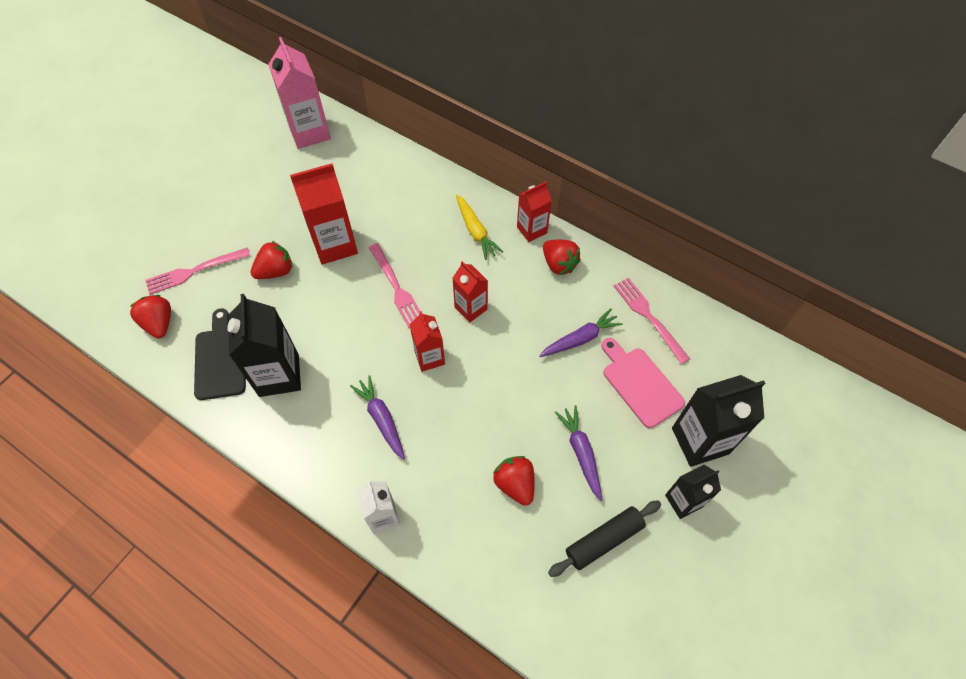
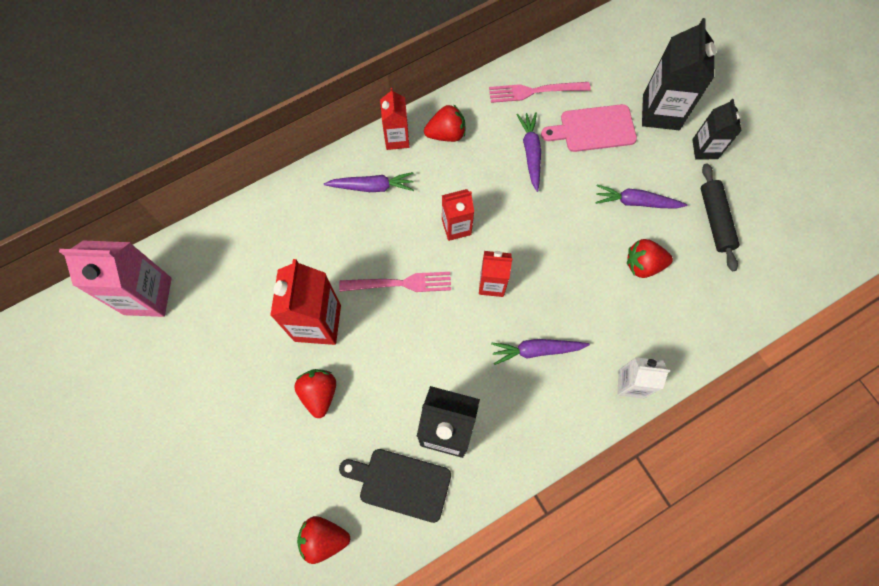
camera: 65 degrees left, 10 degrees up
pink fork [146,247,250,295] -> none
yellow carrot [456,195,503,260] -> purple carrot [324,172,414,192]

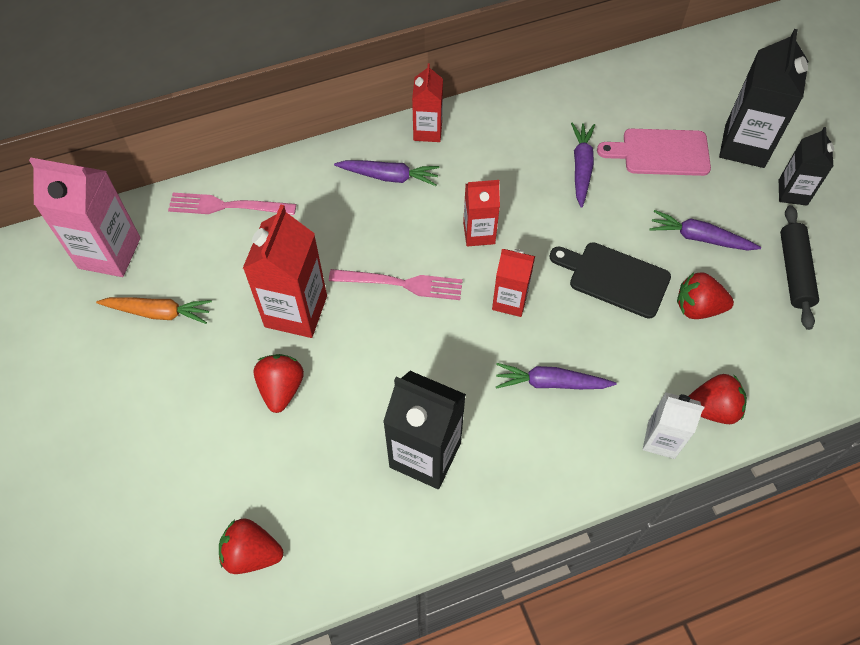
camera: 10 degrees right, 10 degrees down
black cutting board [339,449,451,523] -> black cutting board moved to [549,242,671,319]
red strawberry [424,104,466,142] -> red strawberry moved to [689,374,747,424]
pink fork [489,82,591,103] -> pink fork moved to [168,193,296,215]
none -> orange carrot [96,297,212,324]

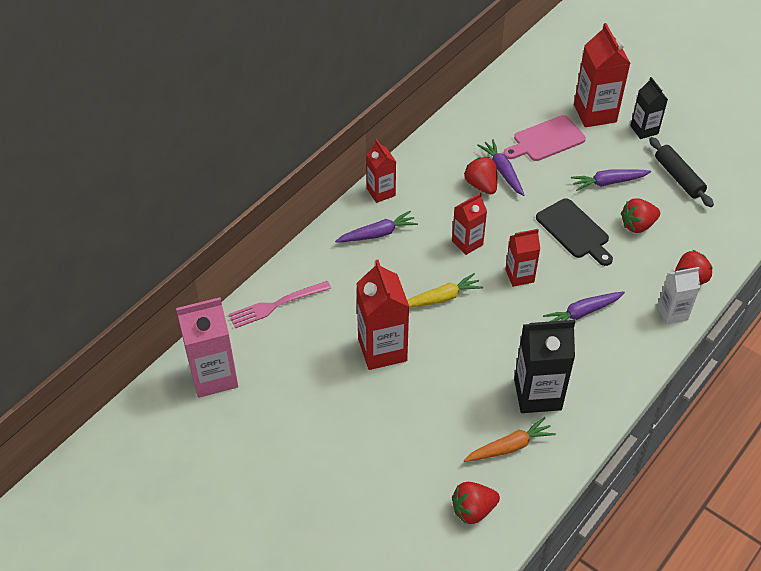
camera: 30 degrees left, 10 degrees down
orange carrot [96,297,212,324] -> orange carrot moved to [464,417,556,462]
red strawberry [253,354,304,413] -> red strawberry moved to [464,157,497,194]
pink fork [329,269,463,300] -> yellow carrot [407,273,483,308]
black cutting board [549,242,671,319] -> black cutting board turned 120 degrees counterclockwise [536,198,613,266]
black carton [719,29,808,168] -> red carton [574,23,631,127]

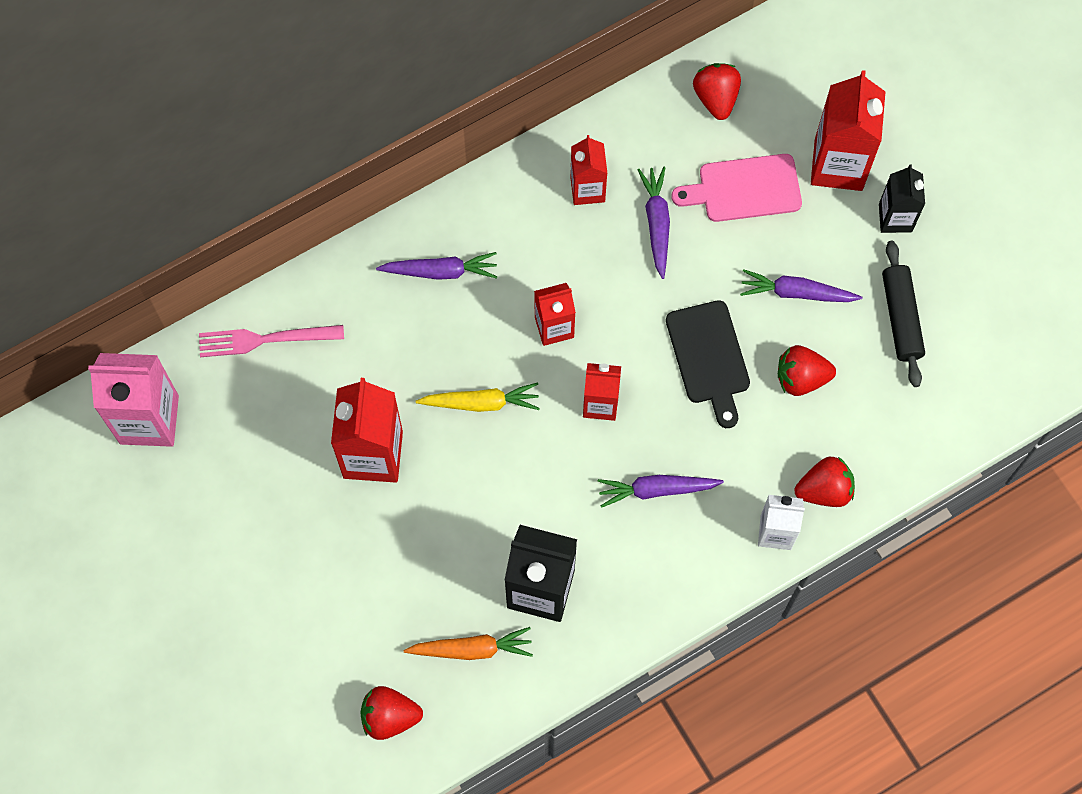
camera: 20 degrees right, 20 degrees up
red carton [366,139,396,203] -> red carton moved to [570,135,607,205]
red strawberry [464,157,497,194] -> red strawberry moved to [693,63,741,120]

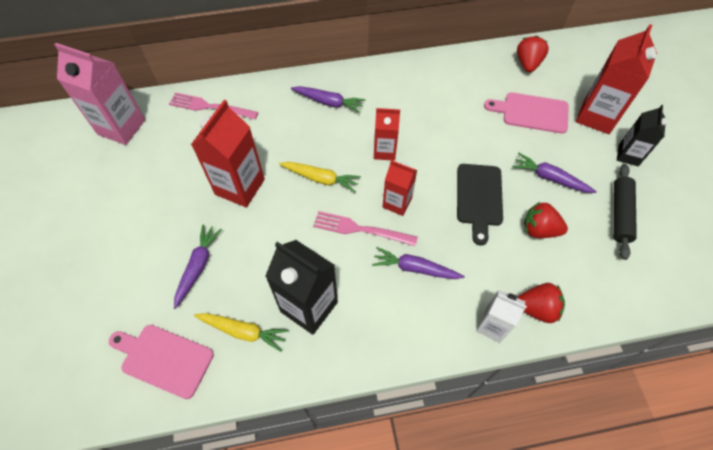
camera: 20 degrees right, 10 degrees down
red strawberry [360,686,423,740] -> pink cutting board [109,325,214,399]
orange carrot [404,627,533,660] -> yellow carrot [194,313,289,352]
red carton [570,135,607,205] -> none
purple carrot [638,167,670,279] -> purple carrot moved to [174,224,222,309]
none -> pink fork [313,211,418,246]

